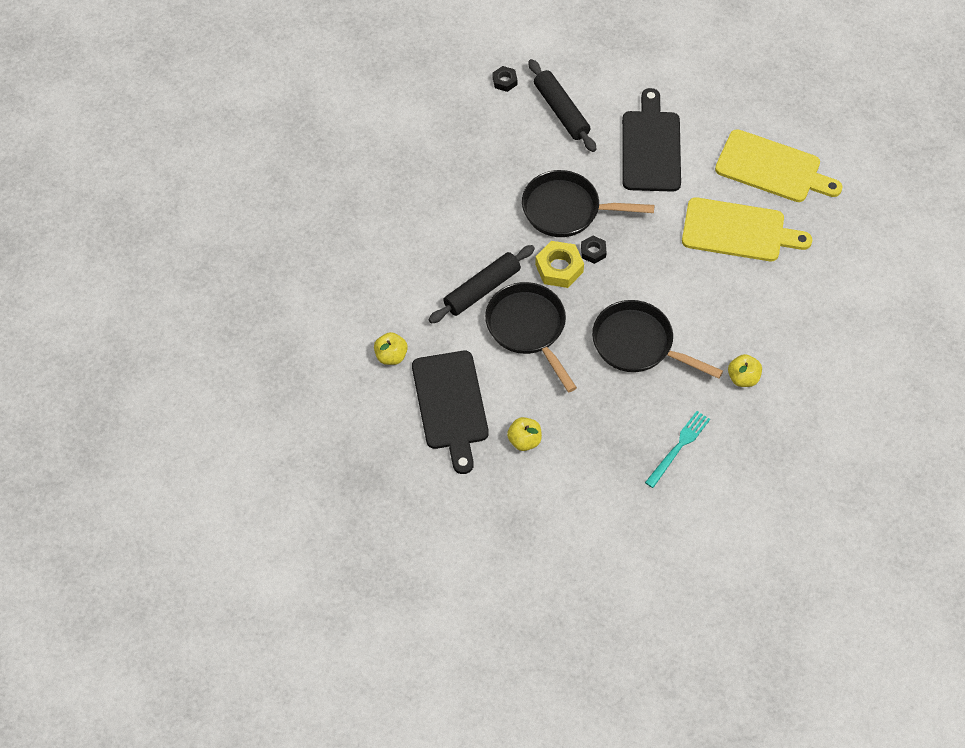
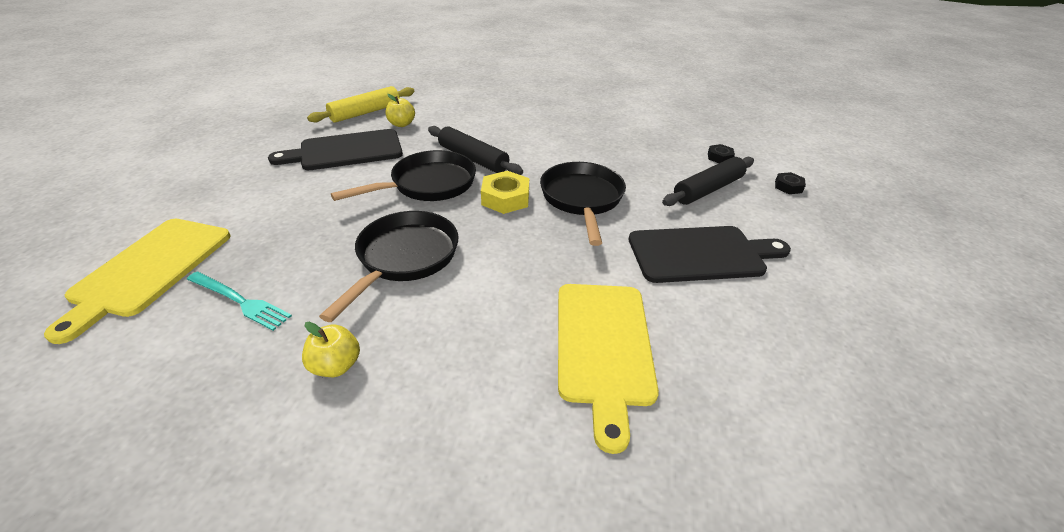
camera: 80 degrees right, 20 degrees down
yellow apple [507,417,542,451] -> none
black nut [581,236,607,264] -> black nut moved to [775,172,806,194]
yellow cutting board [715,129,843,202] -> yellow cutting board moved to [44,219,231,344]
none -> yellow rolling pin [307,86,414,123]

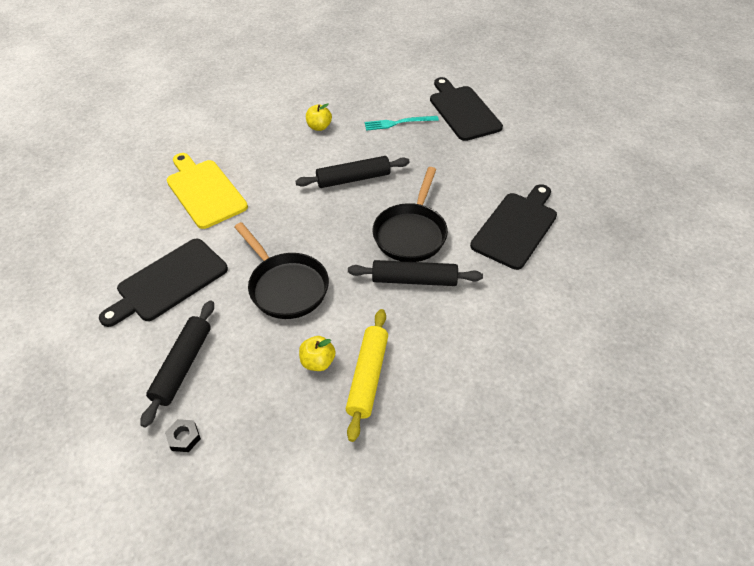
camera: 145 degrees right, 10 degrees up
yellow cutting board [44,219,231,344] -> black cutting board [430,77,503,141]
yellow rolling pin [307,86,414,123] -> yellow rolling pin moved to [346,309,388,442]
black pan [319,211,459,322] -> black rolling pin [295,156,410,188]
yellow apple [386,94,415,127] -> yellow apple moved to [299,336,335,371]
yellow nut [481,171,529,214] -> none
black nut [775,172,806,194] -> none

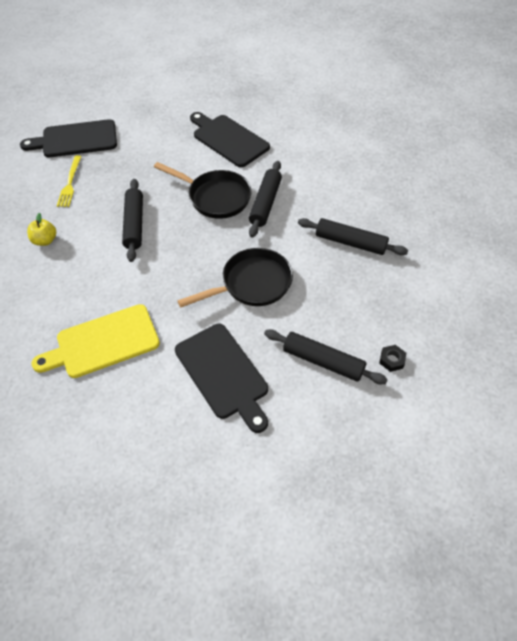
camera: 80 degrees left, 5 degrees up
yellow apple [299,336,335,371] -> none
yellow rolling pin [346,309,388,442] -> black rolling pin [298,218,408,255]
turquoise fork [365,116,439,131] -> yellow fork [57,155,82,207]

